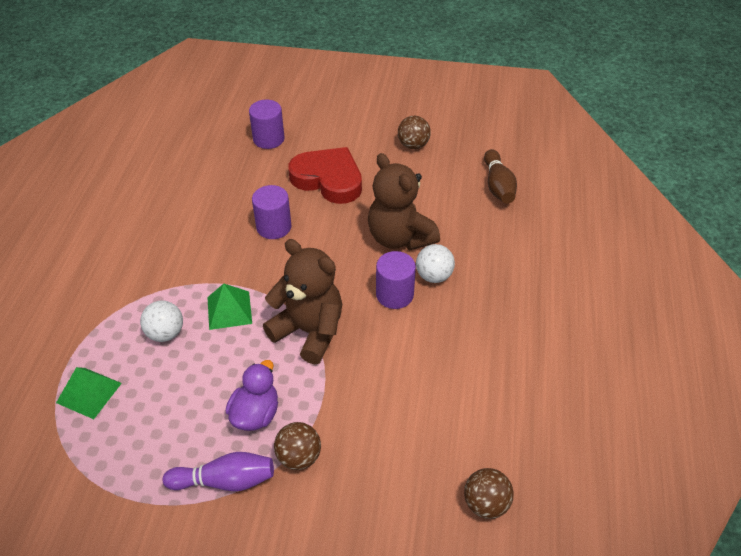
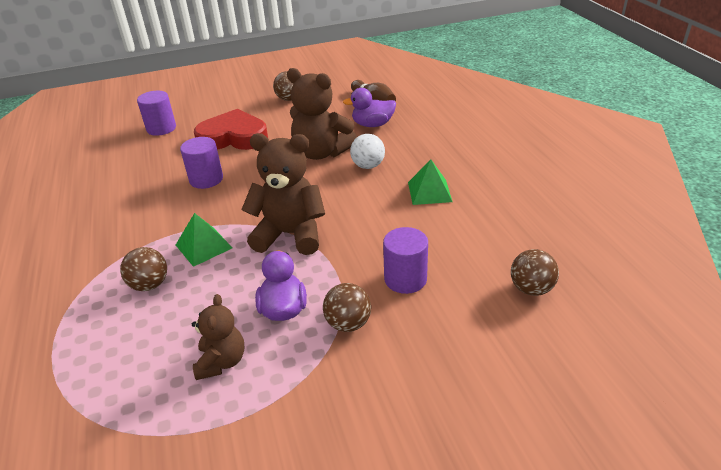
camera: 25 degrees left, 10 degrees down
green pyramid [56,367,122,419] -> green pyramid moved to [408,159,453,205]
white ball [140,300,183,342] -> brown ball [120,247,167,291]
purple bowling pin [163,452,274,491] -> none
purple cylinder [376,251,416,309] -> purple cylinder moved to [383,227,428,294]
none -> brown teddy bear [192,294,244,380]
none -> purple duck [343,88,396,127]

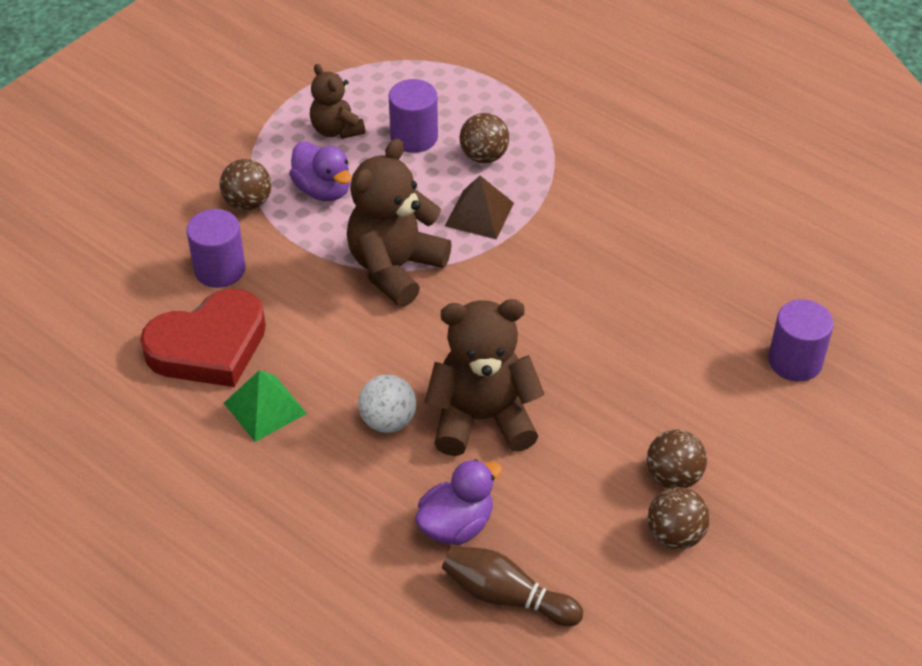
camera: 145 degrees right, 10 degrees up
green pyramid [176,213,232,267] -> brown pyramid [445,176,514,240]
purple cylinder [180,137,223,189] -> purple cylinder moved to [389,79,438,153]
red heart [194,109,268,150] -> red heart moved to [140,289,266,387]
brown teddy bear [241,133,325,255] -> brown teddy bear turned 150 degrees clockwise [347,139,452,307]
brown ball [511,249,559,296] -> brown ball moved to [647,430,707,488]

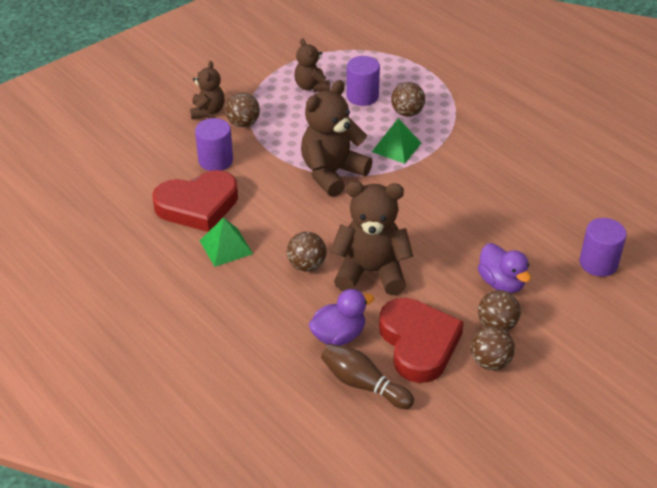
camera: 10 degrees right, 5 degrees down
purple duck [289,141,352,201] -> purple duck moved to [478,243,531,293]
white ball [358,375,417,433] -> brown ball [286,232,327,272]
brown pyramid [445,176,514,240] -> green pyramid [372,118,421,164]
none -> brown teddy bear [190,61,225,119]
none -> red heart [379,298,464,383]

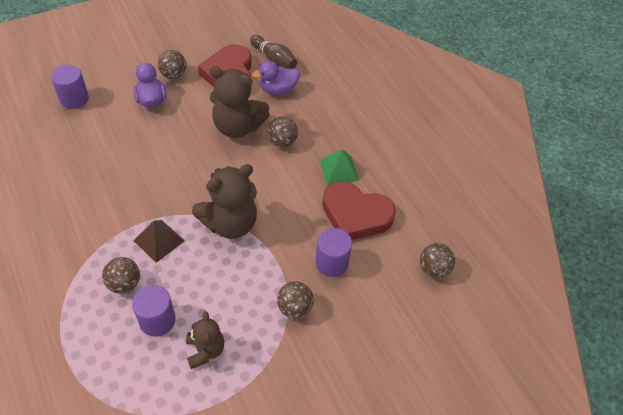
camera: 170 degrees left, 10 degrees up
red heart [152,170,238,232] -> red heart turned 150 degrees counterclockwise [322,181,396,240]
brown teddy bear [190,61,225,119] -> none
green pyramid [372,118,421,164] -> brown pyramid [134,220,184,263]
brown ball [471,326,515,370] -> brown ball moved to [420,243,455,278]

